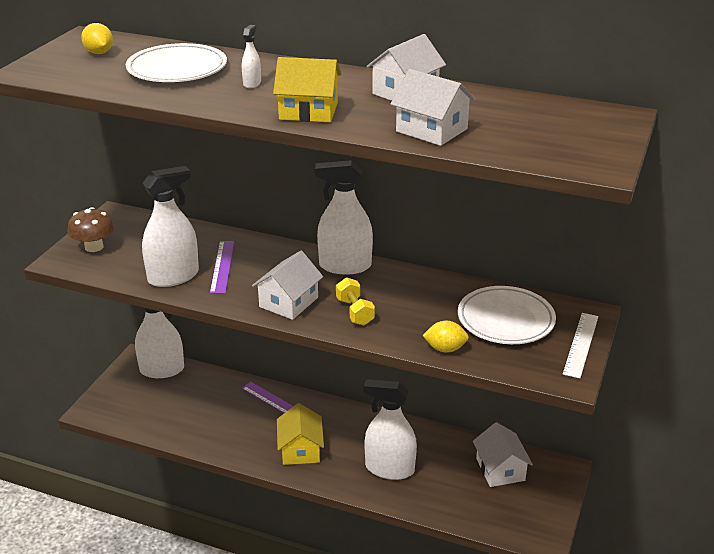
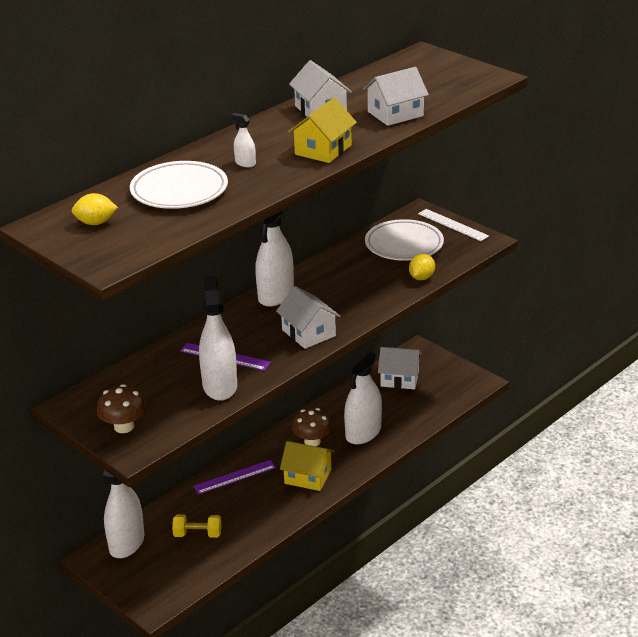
camera: 65 degrees left, 0 degrees up
yellow dumbbell [336,277,375,325] -> yellow dumbbell moved to [172,514,222,538]
none -> brown mushroom [292,408,332,446]

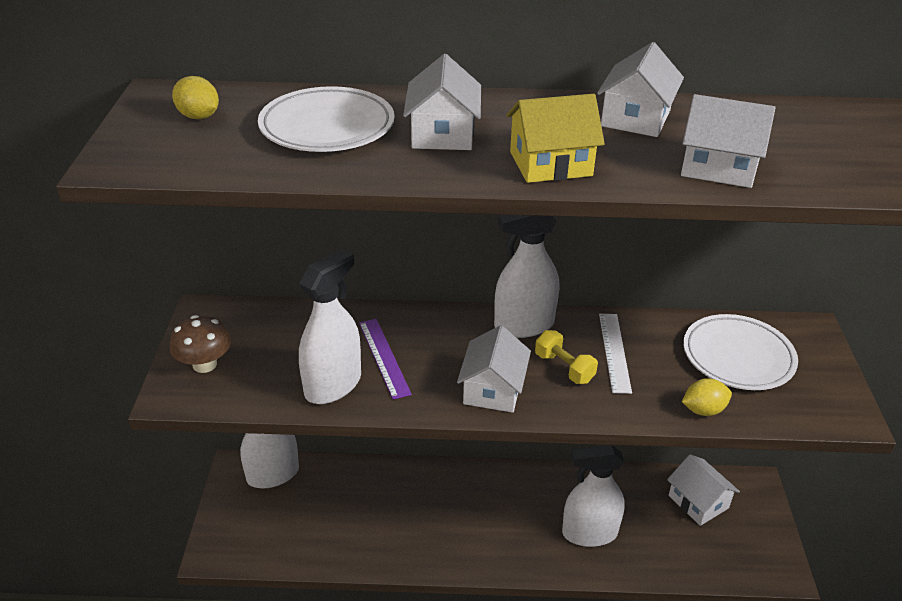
camera: 45 degrees right, 5 degrees up
yellow dumbbell [172,514,222,538] -> yellow dumbbell moved to [535,330,598,384]
purple ruler [193,460,276,495] -> none
white spray bottle [231,113,256,167] -> white house [403,54,481,150]
yellow house [280,441,334,491] -> none
brown mushroom [292,408,332,446] -> none
white ruler [418,209,489,241] -> white ruler moved to [599,314,632,394]

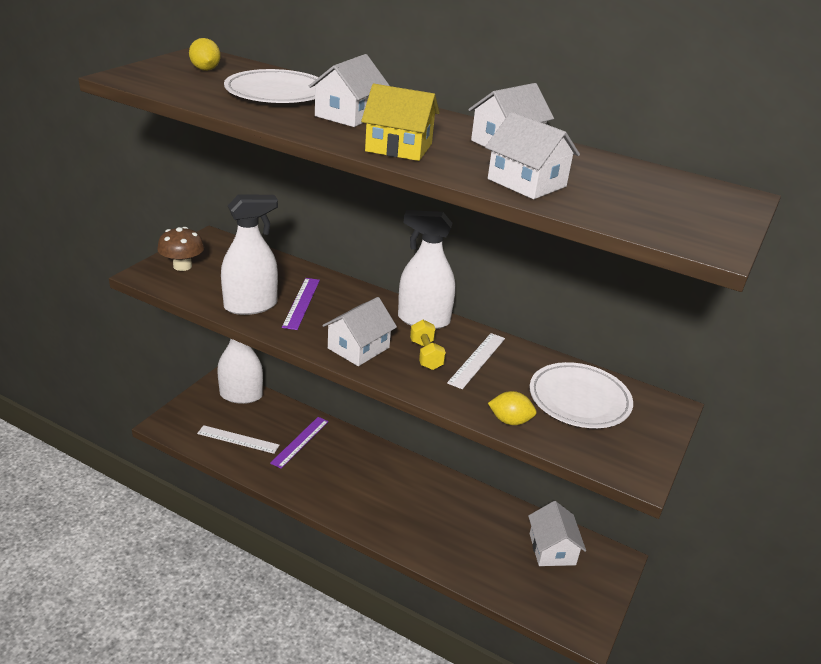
camera: 25 degrees right, 5 degrees down
white spray bottle [562,445,625,547] -> none
none -> white ruler [197,425,279,454]
none -> purple ruler [270,417,329,468]

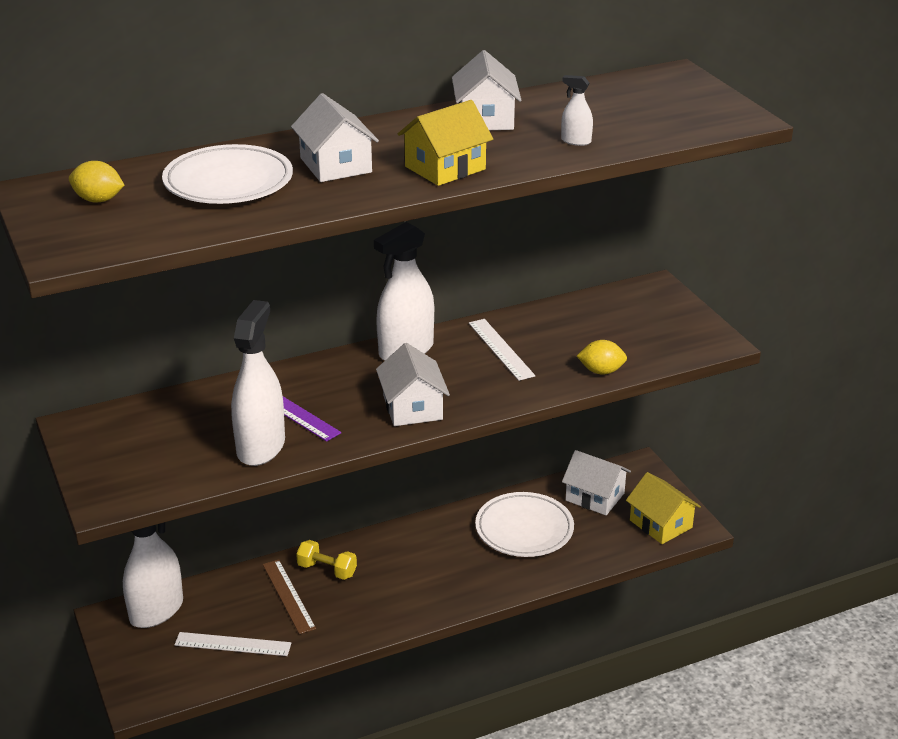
camera: 50 degrees left, 0 degrees up
brown mushroom [157,227,204,271] -> none
white ruler [197,425,279,454] -> white ruler turned 45 degrees clockwise [174,632,291,656]
purple ruler [270,417,329,468] -> brown ruler [263,559,316,634]
yellow dumbbell [410,320,446,370] -> yellow dumbbell moved to [296,540,357,580]
white house [485,112,580,199] -> white spray bottle [561,75,593,146]
yellow lemon [488,391,537,425] -> yellow lemon turned 45 degrees clockwise [577,340,627,375]
white plate [530,362,633,428] -> white plate moved to [475,492,574,557]
none -> yellow house [626,472,701,544]

